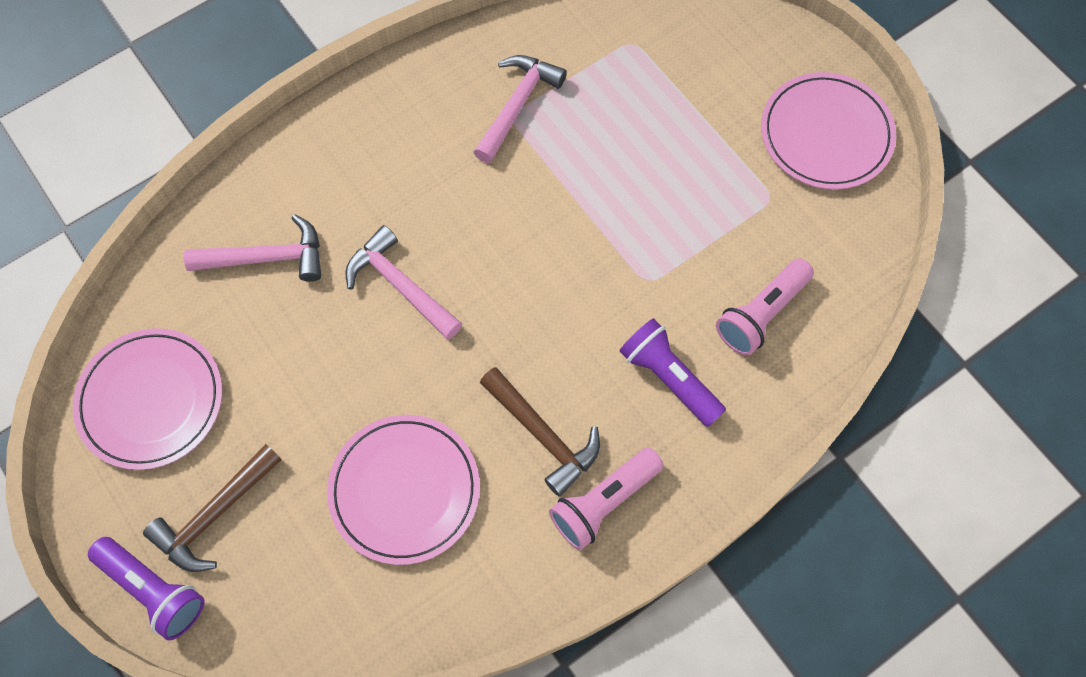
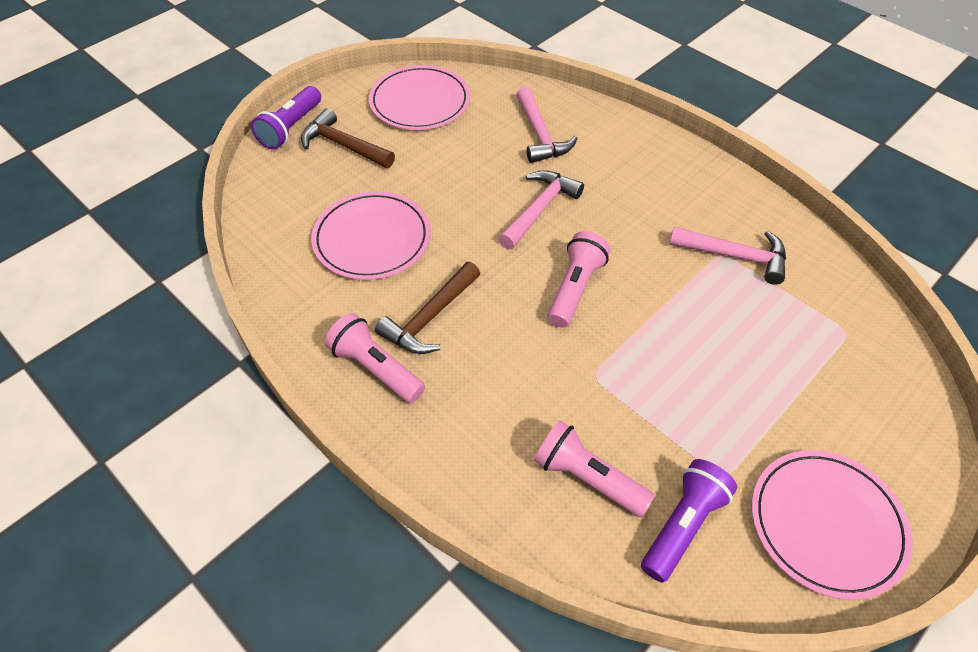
camera: 80 degrees right, 15 degrees down
purple flashlight [620,318,726,427] -> purple flashlight moved to [641,459,737,583]
none -> pink flashlight [547,231,610,328]

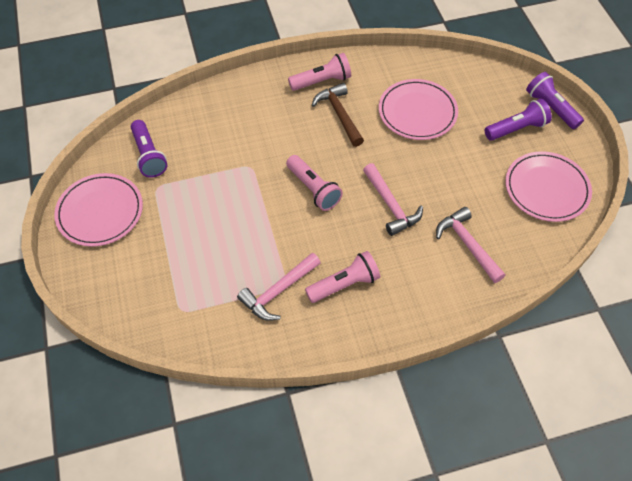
camera: 120 degrees right, 5 degrees up
brown hammer [301,108,395,168] -> purple flashlight [485,99,552,141]
pink hammer [516,87,578,163] -> pink hammer turned 45 degrees clockwise [436,207,506,283]
pink flashlight [534,420,655,517] -> pink flashlight moved to [305,251,380,303]

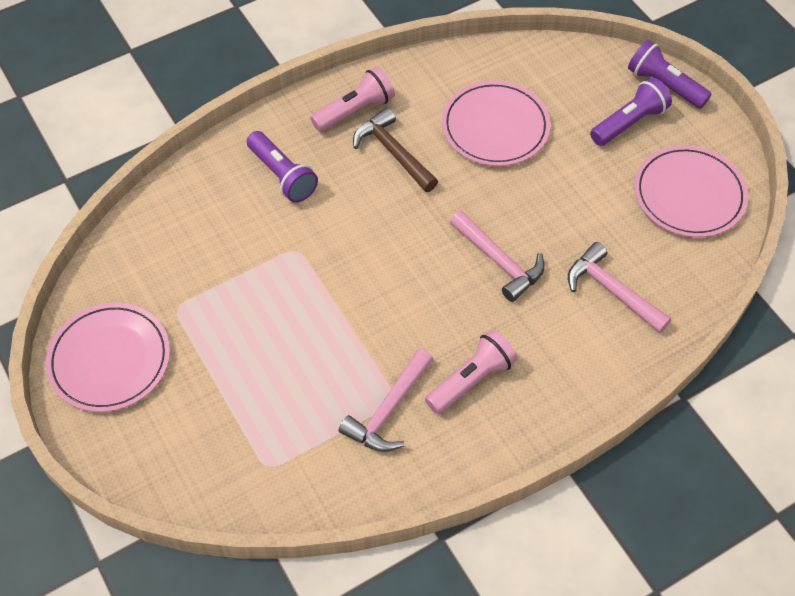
camera: 15 degrees left, 0 degrees up
purple flashlight [131,120,167,178] -> purple flashlight moved to [247,131,318,203]
pink flashlight [286,155,343,211] -> none

